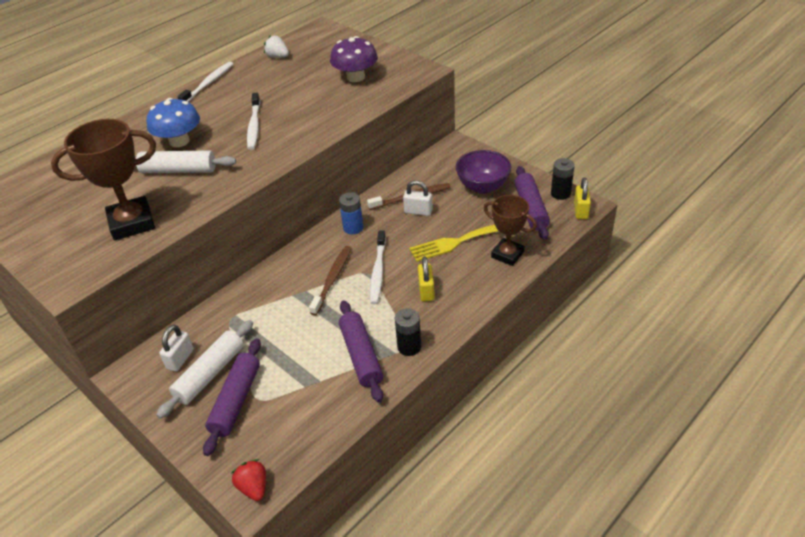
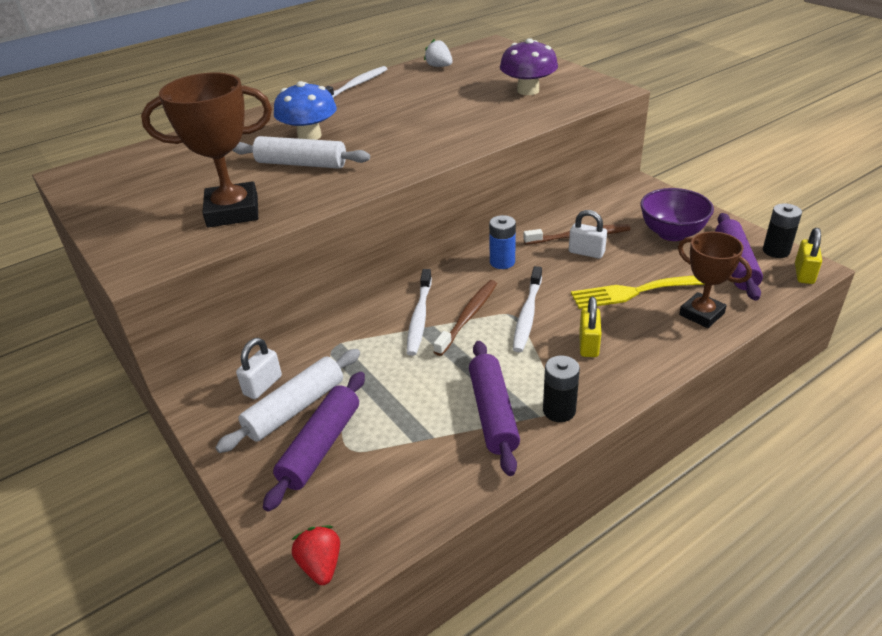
camera: 10 degrees right, 5 degrees down
white toothbrush [247,92,260,150] -> white toothbrush moved to [407,269,432,356]

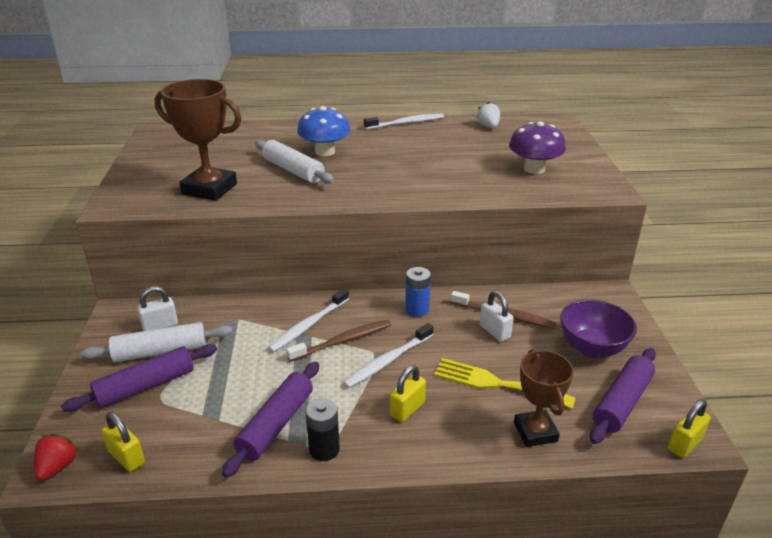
camera: 30 degrees right, 5 degrees down
black battery [763,203,802,258] -> none
none -> yellow padlock [101,412,145,472]

